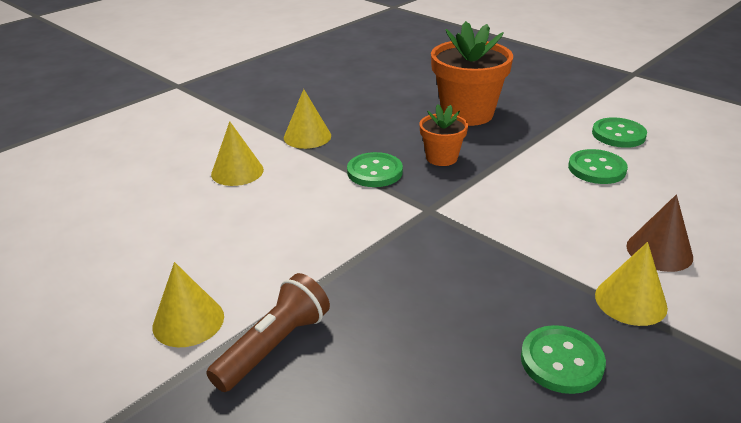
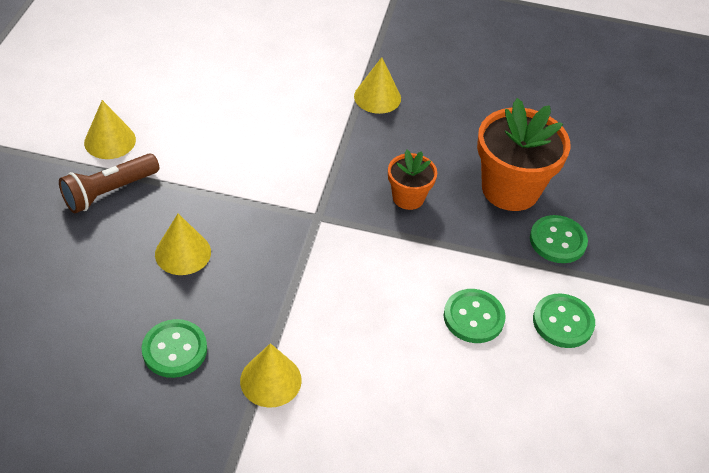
camera: 55 degrees right, 15 degrees up
brown flashlight [206,273,330,392] -> brown flashlight turned 135 degrees clockwise [59,153,159,214]
yellow cone [211,121,264,186] -> yellow cone moved to [155,213,211,275]
green button [347,152,403,187] -> green button moved to [530,215,588,263]
brown cone [626,195,693,272] -> none

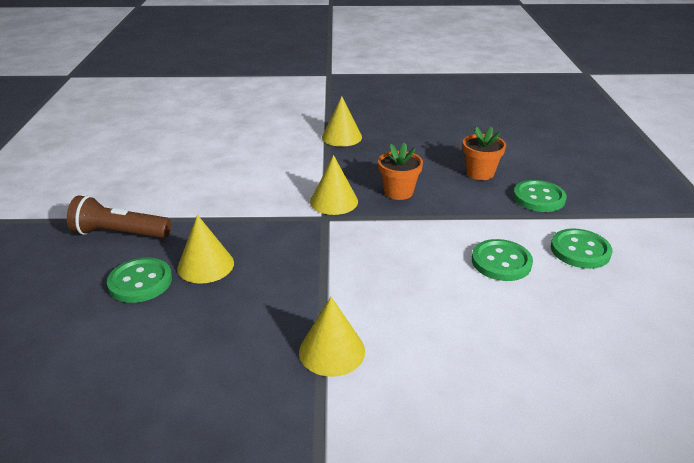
camera: 10 degrees left, 15 degrees down
brown flashlight [59,153,159,214] -> brown flashlight turned 60 degrees clockwise [67,195,171,238]
yellow cone [84,100,136,159] -> yellow cone moved to [310,155,358,215]
green button [142,319,207,378] -> green button moved to [107,257,172,303]
orange flower pot [477,98,570,211] -> orange flower pot [463,126,506,180], size x0.54

